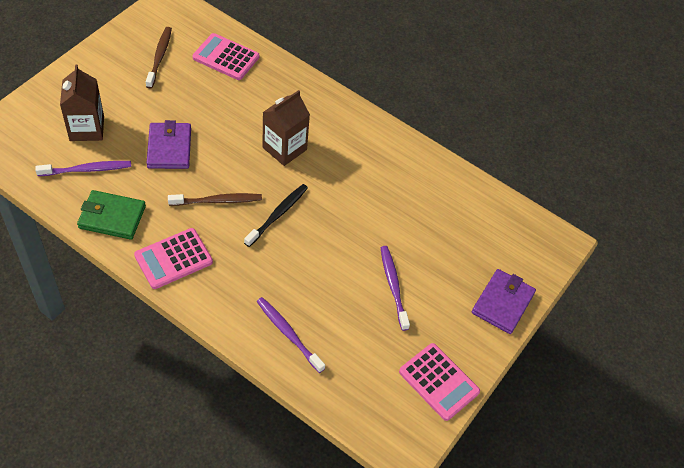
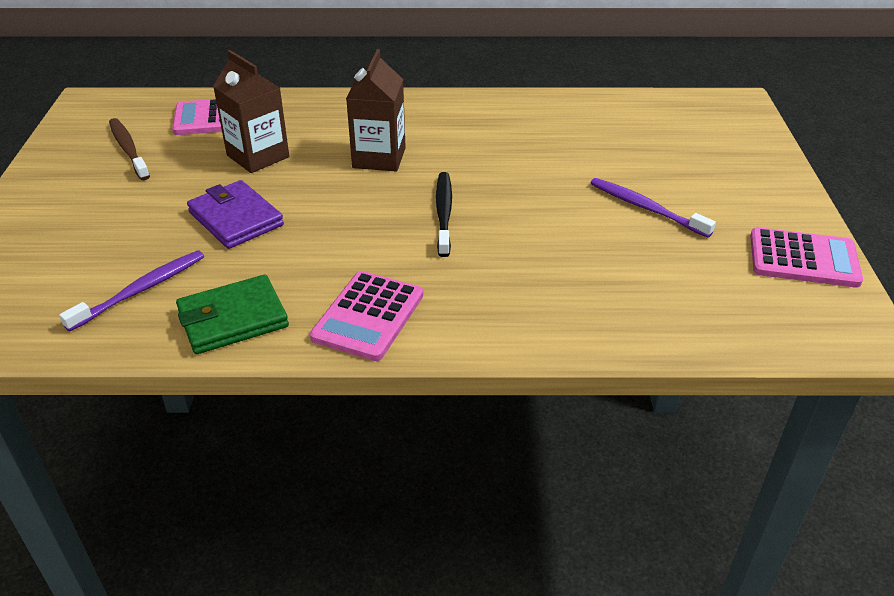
camera: 30 degrees left, 15 degrees down
brown carton [60,65,104,141] -> brown carton moved to [213,50,289,173]
brown toothbrush [168,193,262,206] -> none
purple toothbrush [257,297,325,373] -> none
purple wallet [472,269,536,334] -> none

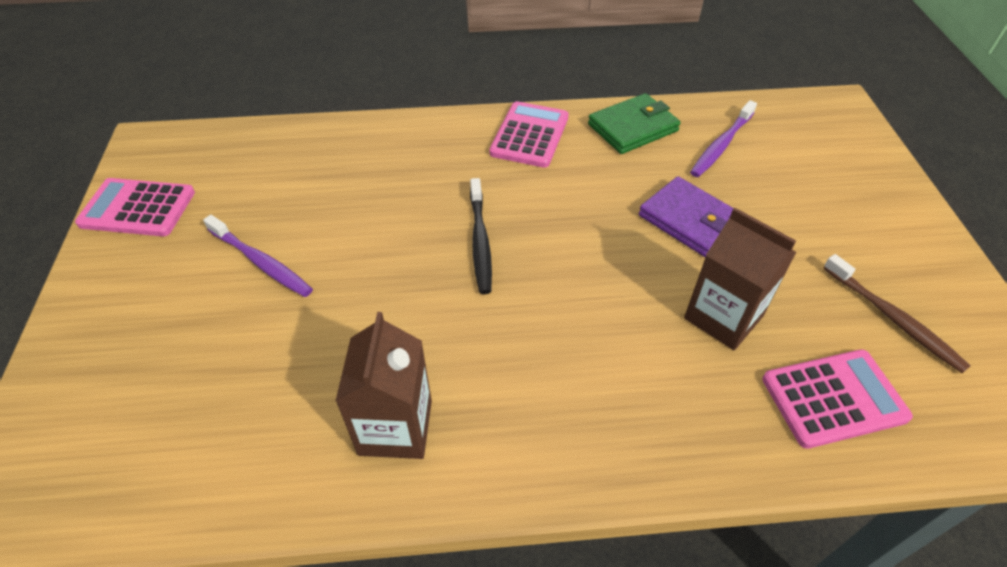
camera: 175 degrees right, 10 degrees up
brown carton [346,49,406,171] -> brown carton moved to [335,312,432,459]

